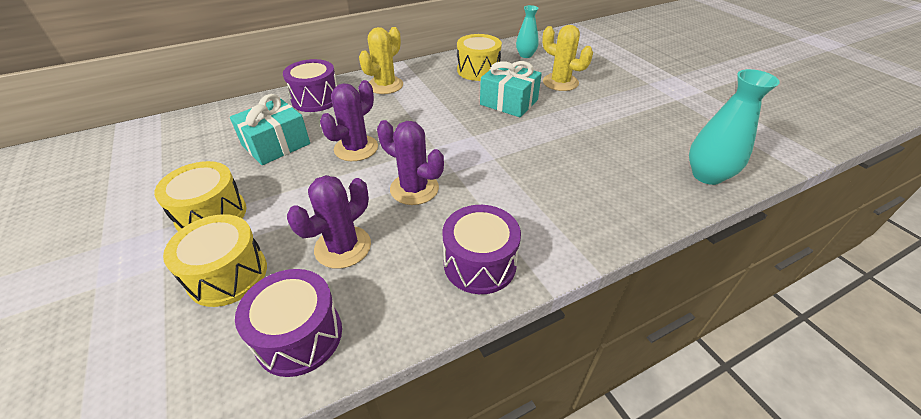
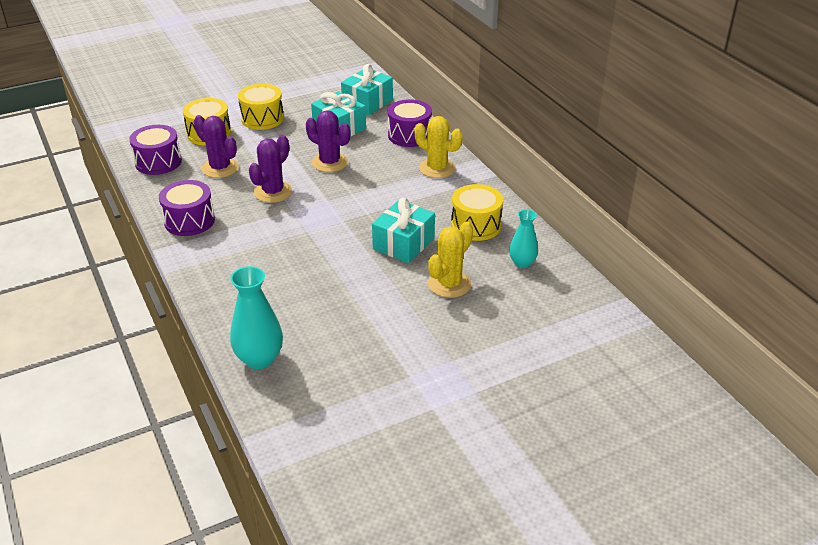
camera: 90 degrees right, 5 degrees down
none -> turquoise gift [341,64,393,115]

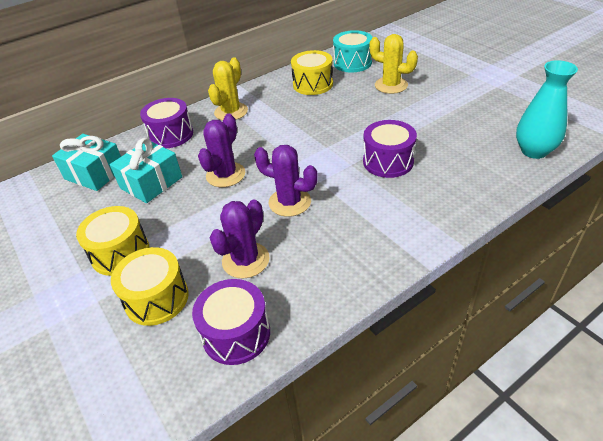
camera: 95 degrees left, 5 degrees up
purple drum [159,180,215,236] -> purple drum moved to [363,120,417,178]
turquoise gift [372,198,435,263] -> none
turquoise vase [509,209,538,268] -> turquoise drum [333,30,373,73]

